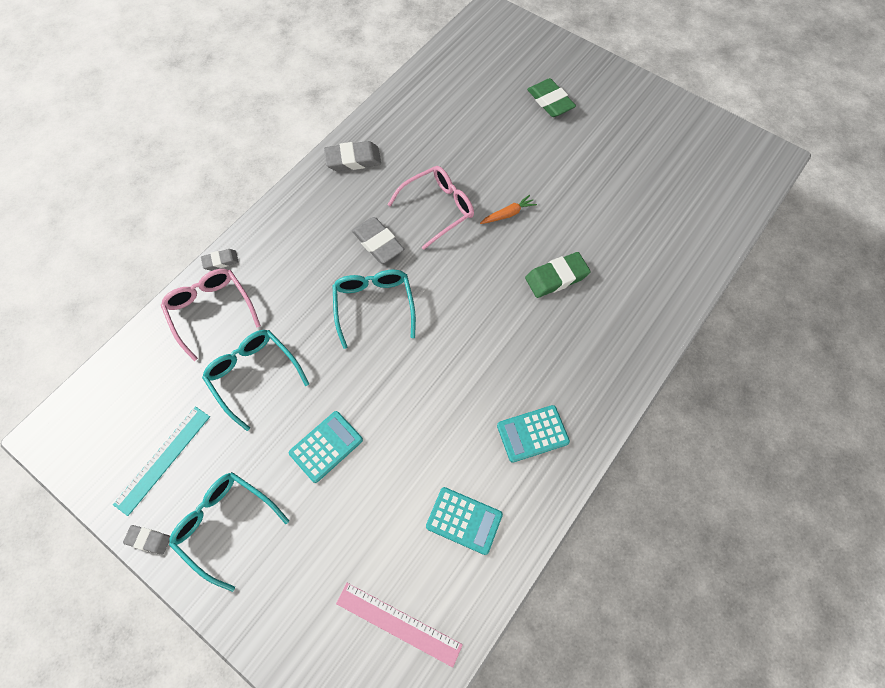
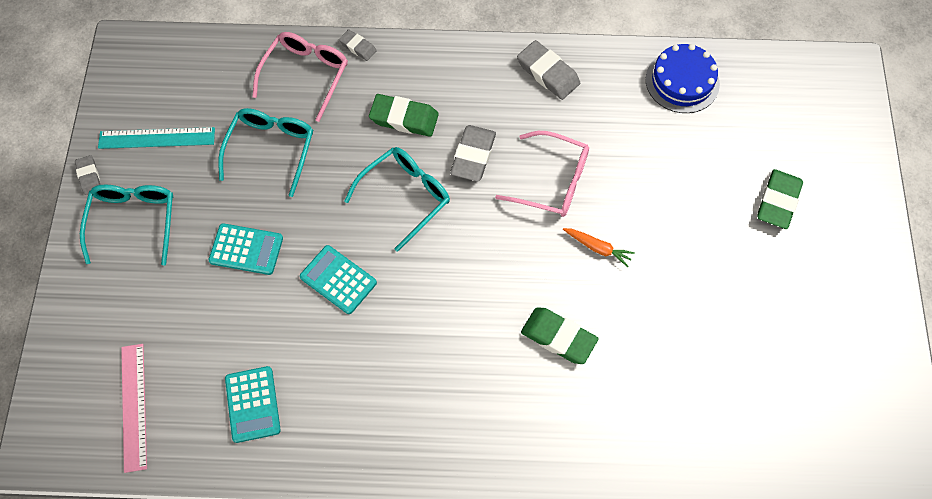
camera: 55 degrees right, 0 degrees up
turquoise calculator [497,405,570,463] -> turquoise calculator moved to [300,245,377,314]
none -> green eraser [369,94,439,137]
none -> blue cake [646,44,720,113]

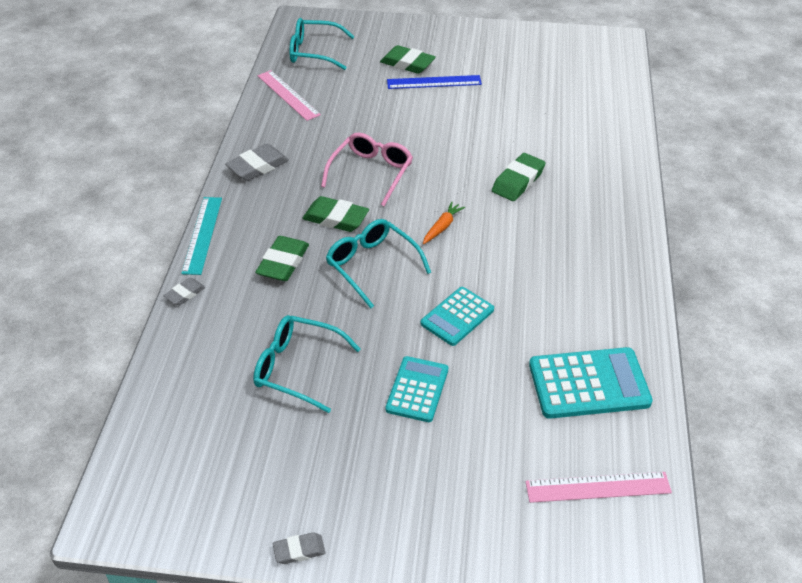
camera: 85 degrees left, 20 degrees down
turquoise glasses [80,185,173,266] -> turquoise glasses moved to [289,18,355,70]
turquoise ruler [98,127,215,149] -> turquoise ruler moved to [181,197,222,275]
turquoise calculator [225,366,281,443] -> turquoise calculator [529,347,653,419], size x1.54
pink glasses [252,32,348,122] -> none
grey eraser [450,125,496,182] -> green eraser [302,196,369,232]
orange carrot [563,228,635,267] -> orange carrot moved to [423,202,465,244]
blue cake [646,44,720,113] -> pink ruler [257,70,321,121]
none -> blue ruler [387,75,482,89]

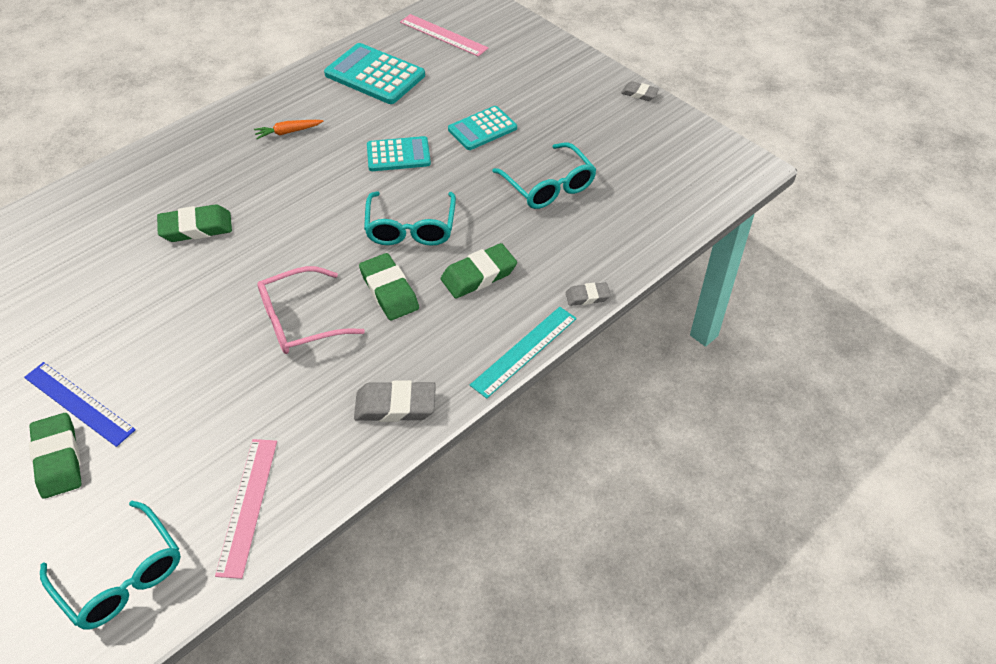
camera: 140 degrees left, 5 degrees up
orange carrot [423,202,465,244] -> orange carrot moved to [254,120,323,139]

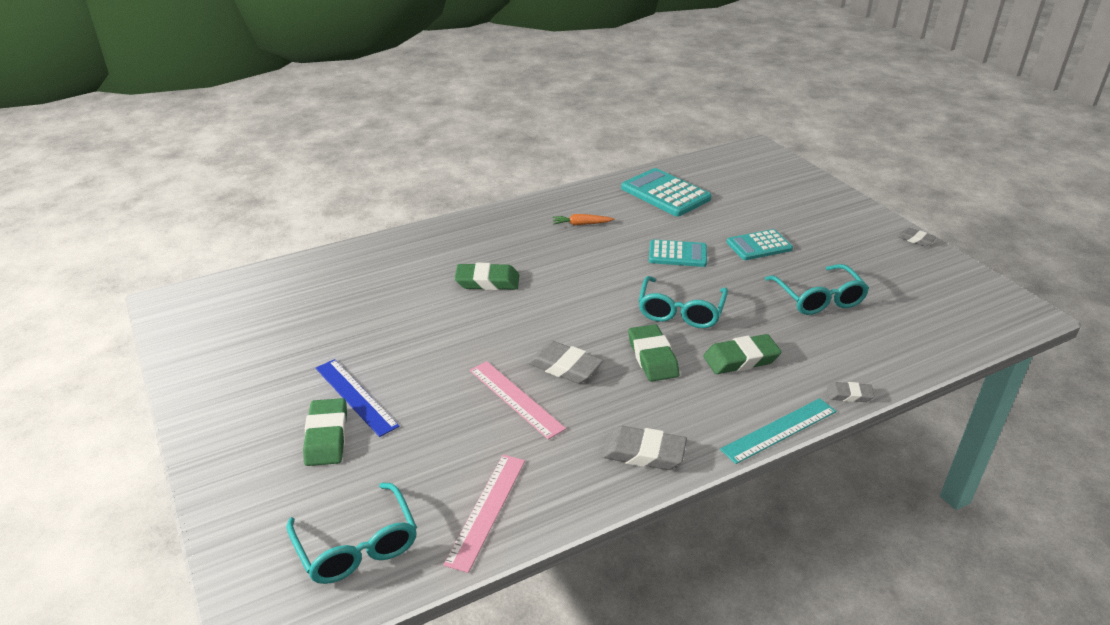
camera: 15 degrees right, 15 degrees down
pink glasses [257,266,365,354] -> grey eraser [528,341,604,384]
pink ruler [400,14,488,57] -> pink ruler moved to [470,361,566,440]

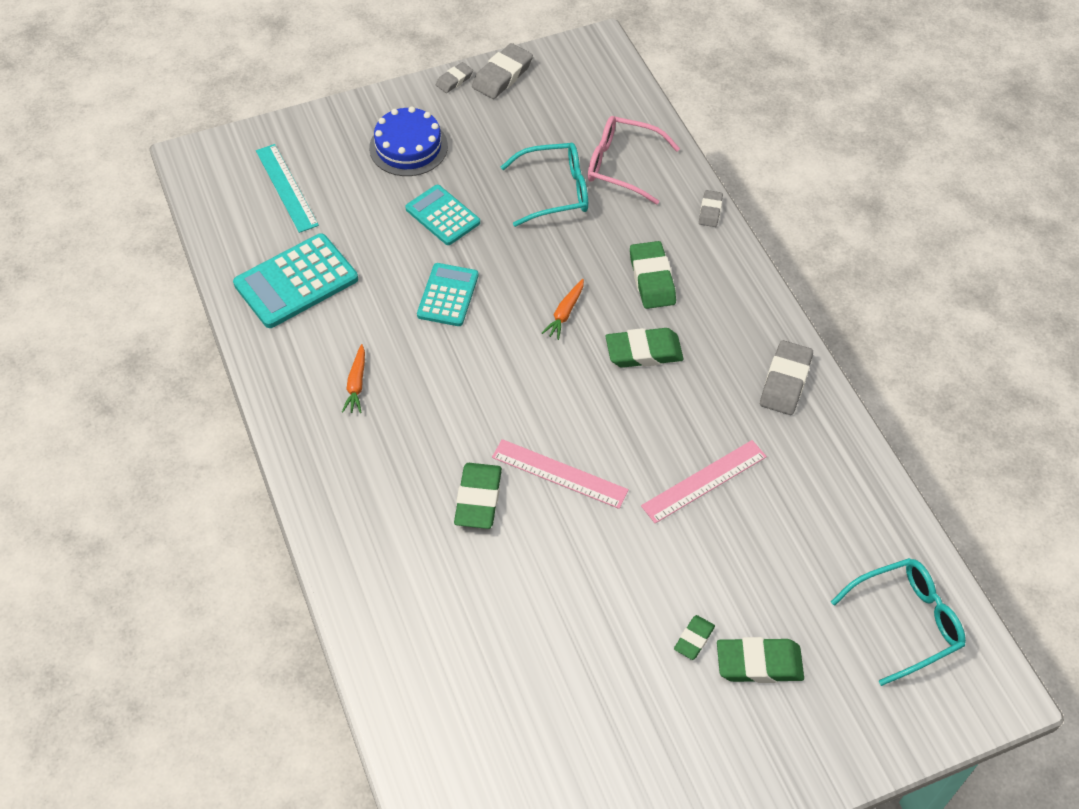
camera: 85 degrees left, 20 degrees up
blue ruler [316,359,400,437] -> green eraser [674,615,715,660]
pink ruler [443,455,525,573] -> pink ruler moved to [492,439,629,509]
grey eraser [528,341,604,384] -> grey eraser moved to [472,43,533,99]
turquoise glasses [638,276,728,328] -> orange carrot [542,279,584,340]
turquoise ruler [720,398,836,464] -> turquoise ruler moved to [256,144,319,233]
turquoise calculator [726,229,793,260] -> turquoise calculator turned 150 degrees clockwise [405,185,480,245]
none -> blue cake [369,106,448,176]
none -> pink glasses [588,116,680,204]

